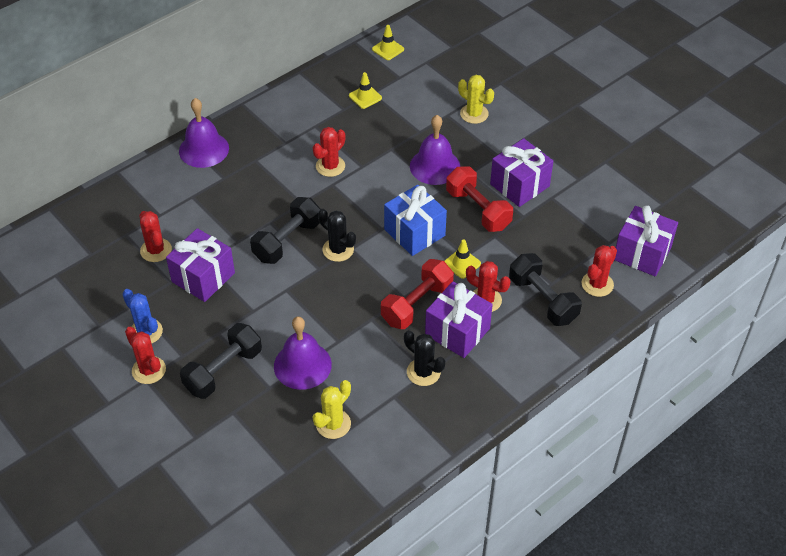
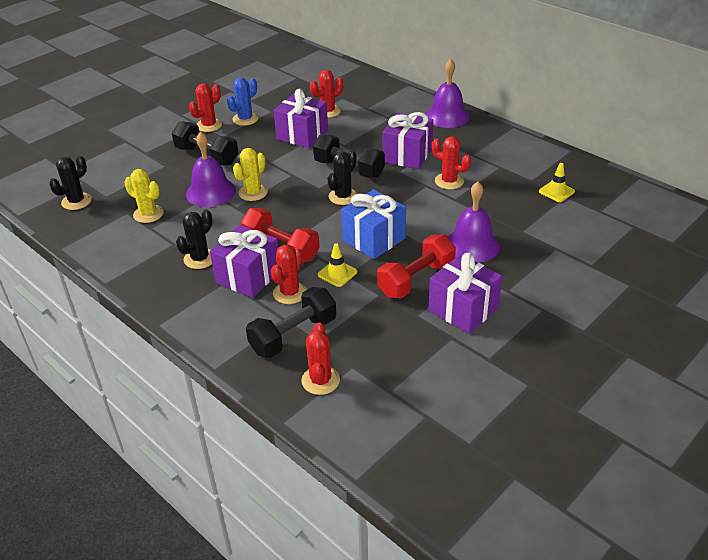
camera: 85 degrees right, 10 degrees down
yellow traffic cone [372,25,404,60] -> none
yellow cactus [458,75,494,124] -> yellow cactus moved to [233,148,268,201]
red cactus [582,245,617,297] -> red cactus turned 60 degrees clockwise [301,322,340,395]
purple gift [615,205,678,276] -> purple gift moved to [383,112,434,169]
none -> black cactus [49,156,92,210]

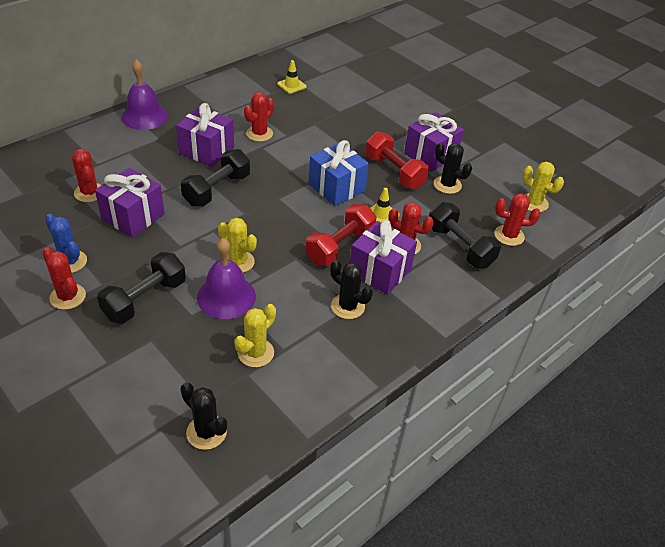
camera: 90 degrees left, 5 degrees up
black cactus [328,150,358,205] -> black cactus moved to [434,143,472,194]
purple bell [448,182,500,263] -> none
none -> yellow cactus [523,162,564,212]

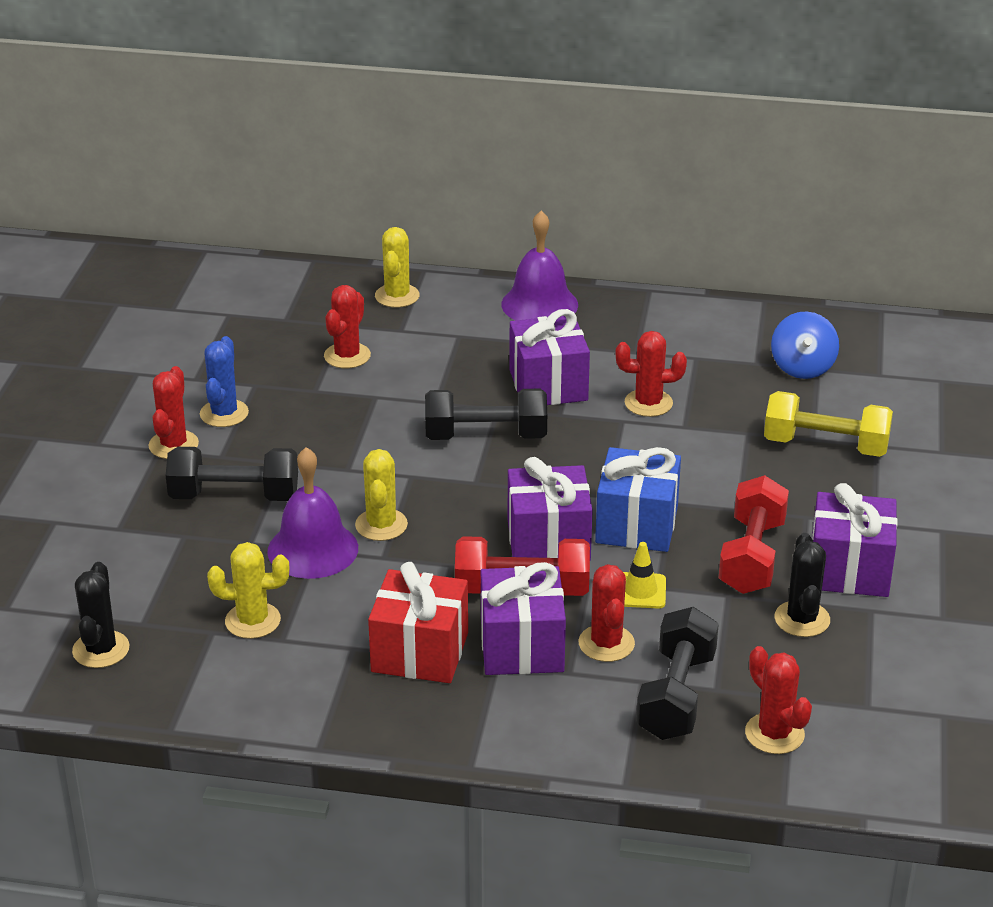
camera: 55 degrees right, 10 degrees down
purple gift [95,168,165,238] -> purple gift moved to [508,457,593,561]
yellow traffic cone [277,60,306,94] -> blue spinning top [771,311,839,379]
black cactus [330,260,373,319] -> red gift [368,562,468,683]
yellow cactus [523,162,564,212] -> yellow cactus moved to [375,227,420,308]
none -> yellow dumbbell [764,391,893,457]

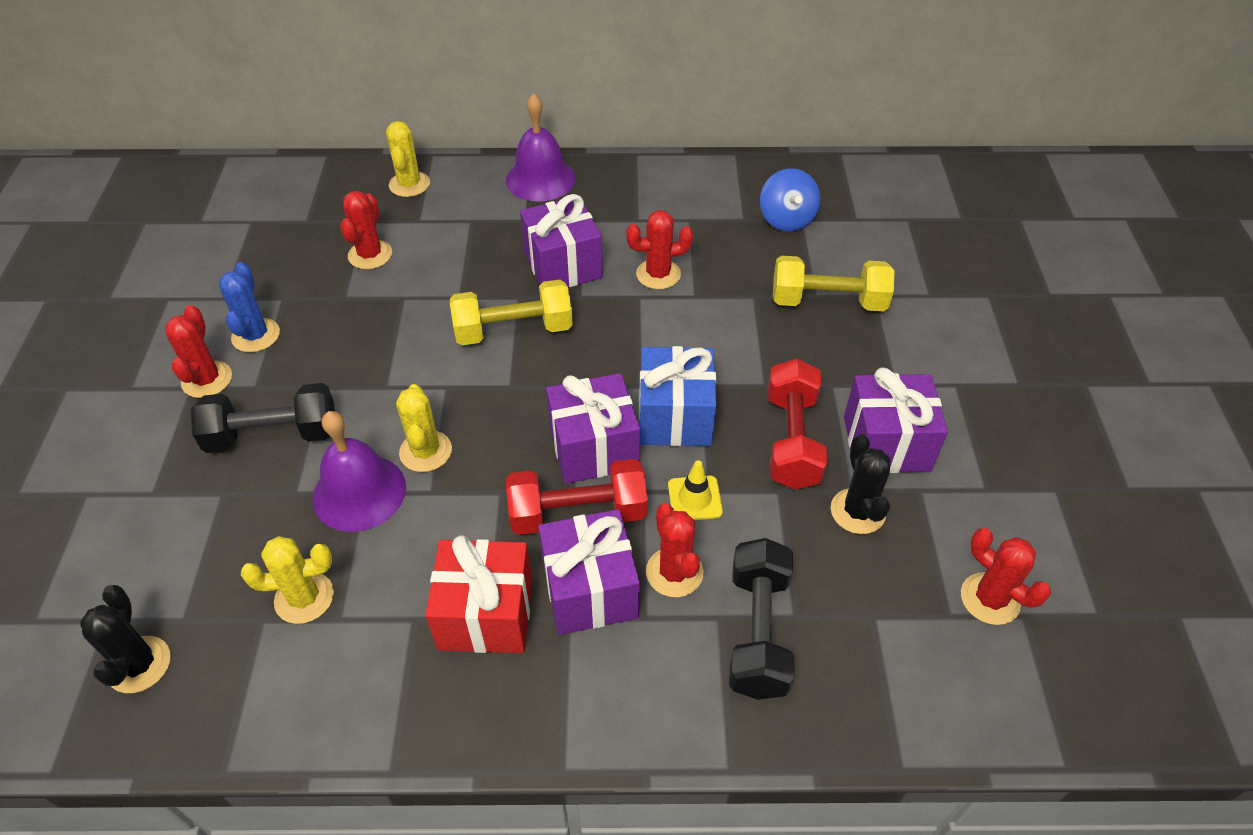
camera: 10 degrees left, 15 degrees up
black dumbbell [425,389,547,440] -> yellow dumbbell [450,279,573,345]
red cactus [745,646,812,754] -> red cactus moved to [961,528,1051,625]

